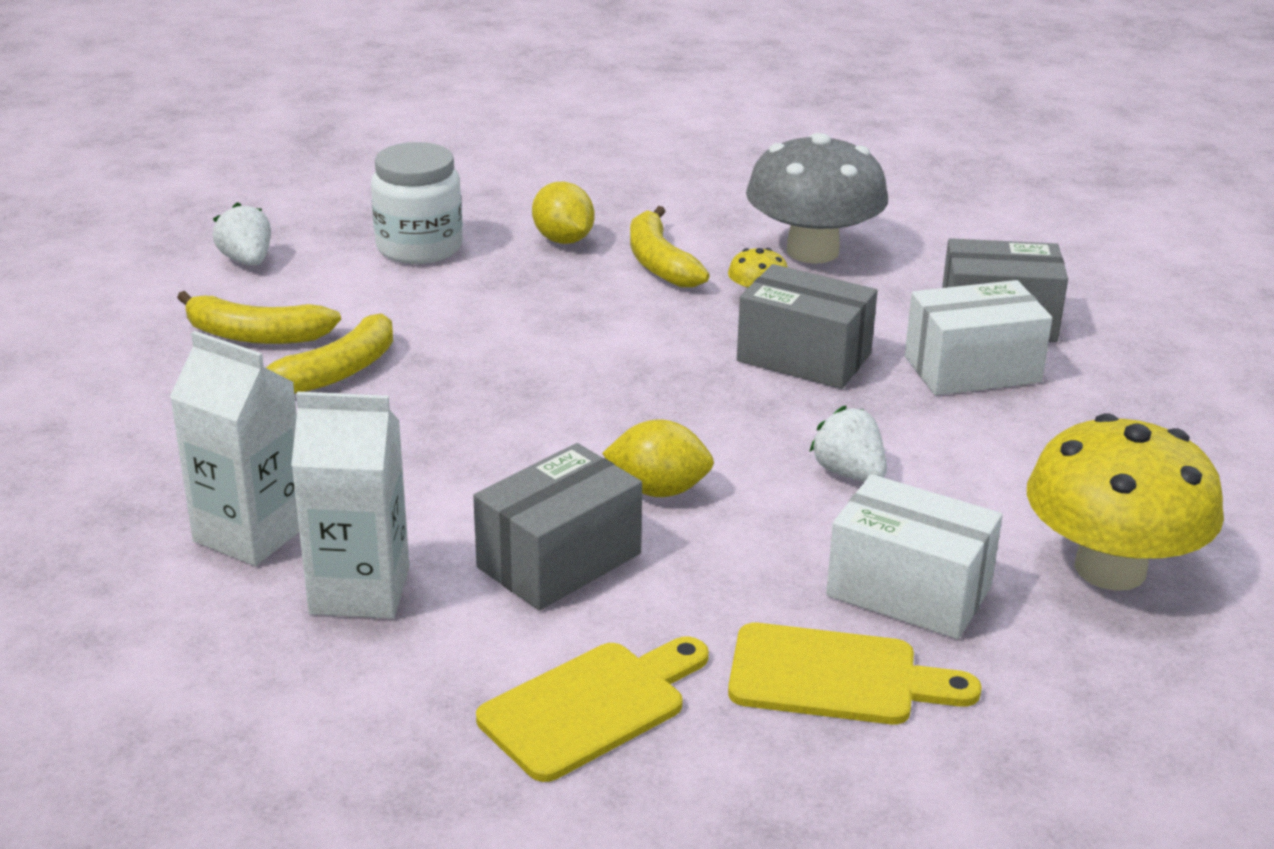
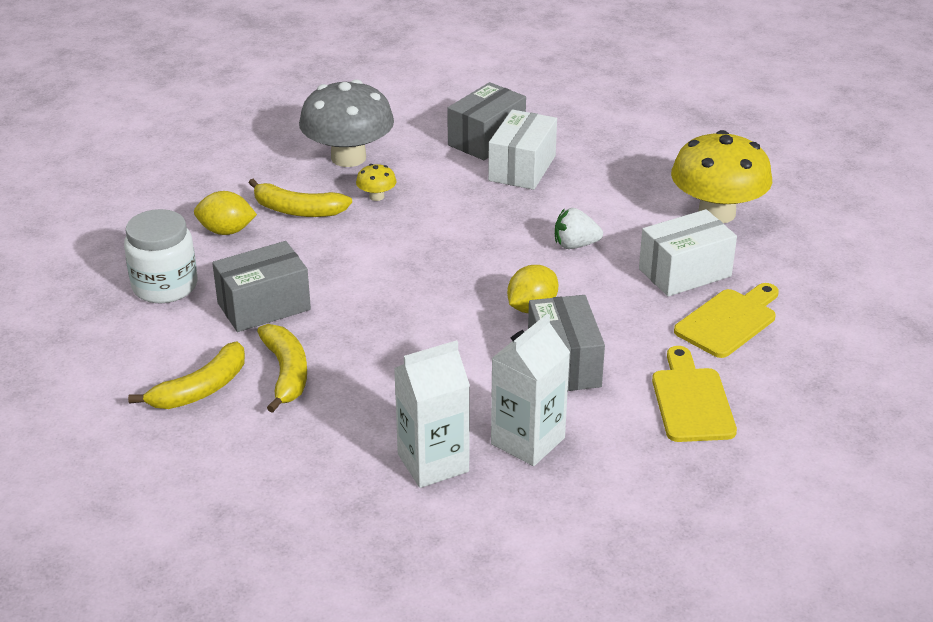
camera: 55 degrees left, 5 degrees up
white strawberry [213,202,271,266] -> none
grey box [737,264,878,389] -> grey box moved to [212,241,311,332]

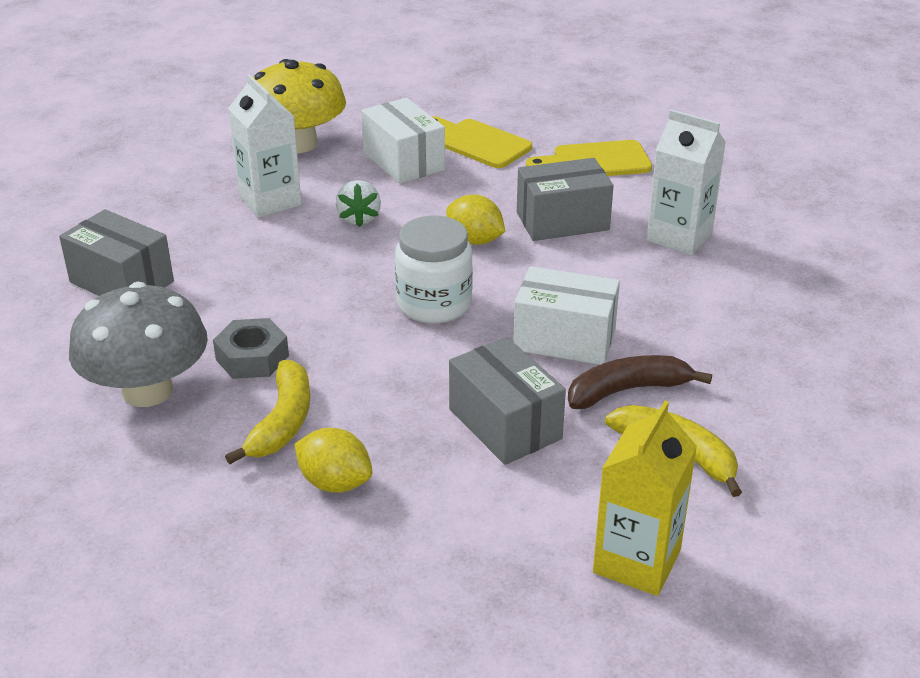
camera: 95 degrees left, 0 degrees up
white jar [124,209,197,303] -> white jar moved to [395,215,473,323]
yellow lemon [194,191,257,235] -> yellow lemon turned 60 degrees counterclockwise [294,428,372,492]
yellow banana [257,324,307,413] -> brown banana [568,355,712,409]
yellow mushroom [356,164,396,201] -> grey nut [213,318,289,379]
white carton [394,340,470,488] -> white carton moved to [228,74,302,218]
white box [488,110,557,190] -> white box moved to [513,266,620,365]
none -> yellow carton [593,401,697,596]

